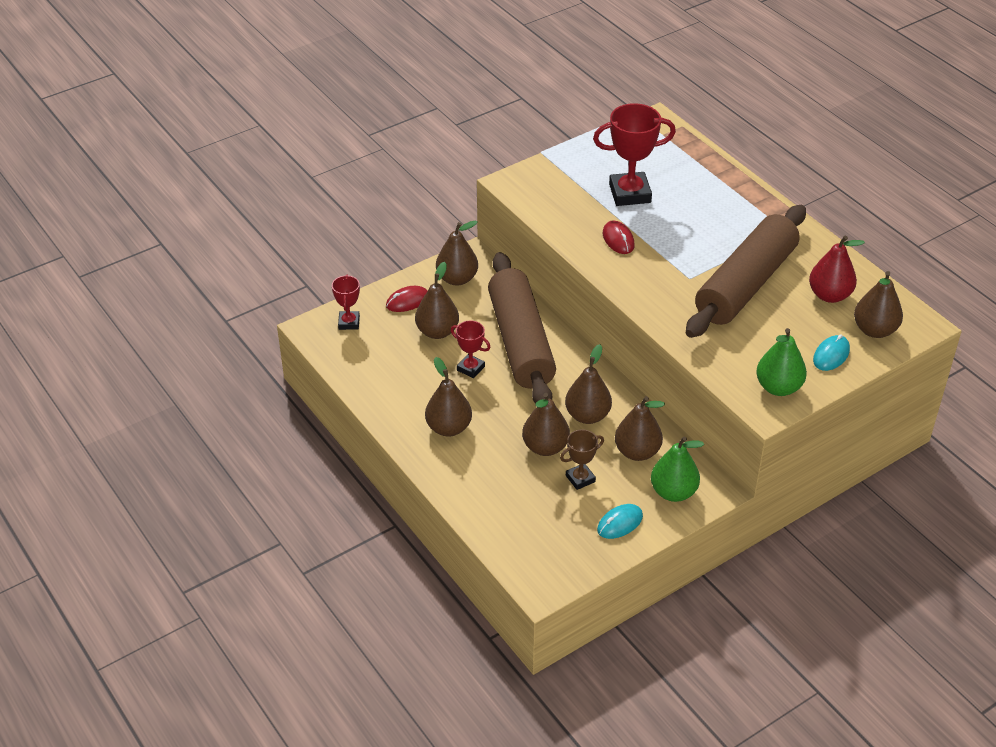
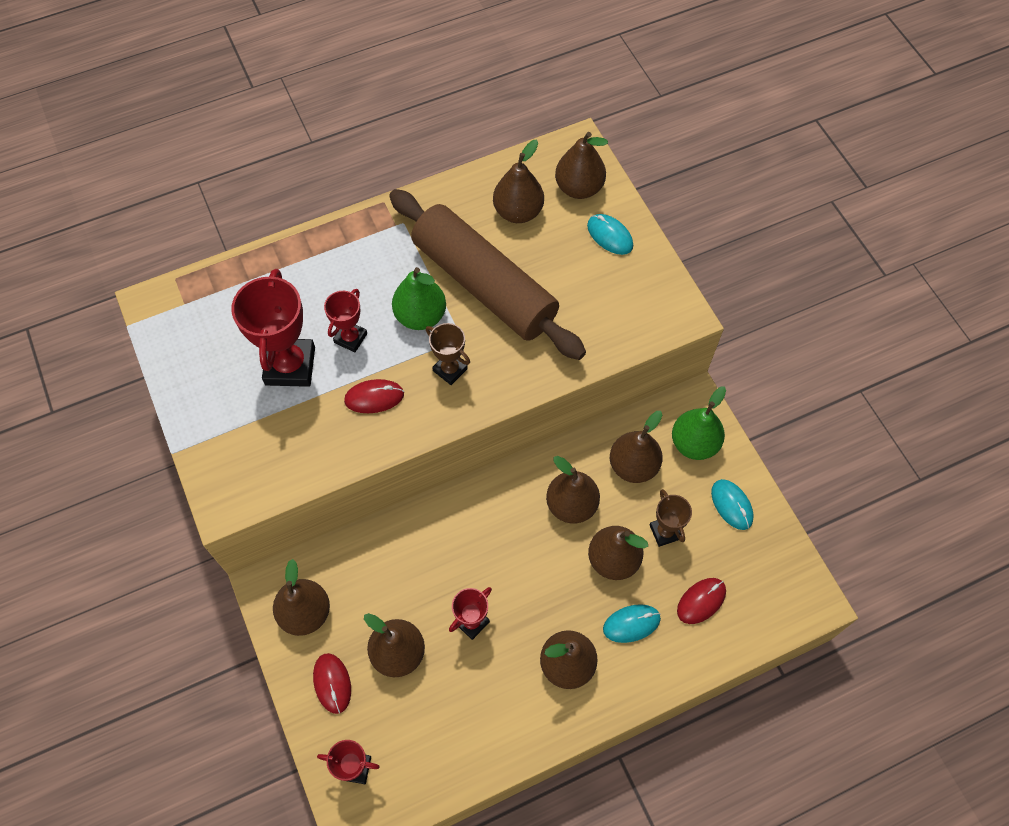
camera: 80 degrees left, 20 degrees up
brown rolling pin [488,252,556,404] -> none
green pear [756,328,807,396] -> green pear moved to [392,267,446,330]
red pear [809,236,865,303] -> brown pear [493,140,544,223]
none -> red trophy [324,289,367,352]
none -> brown trophy [426,323,470,385]
none -> turquoise mouse [603,604,661,643]
none -> red mouse [677,578,726,624]

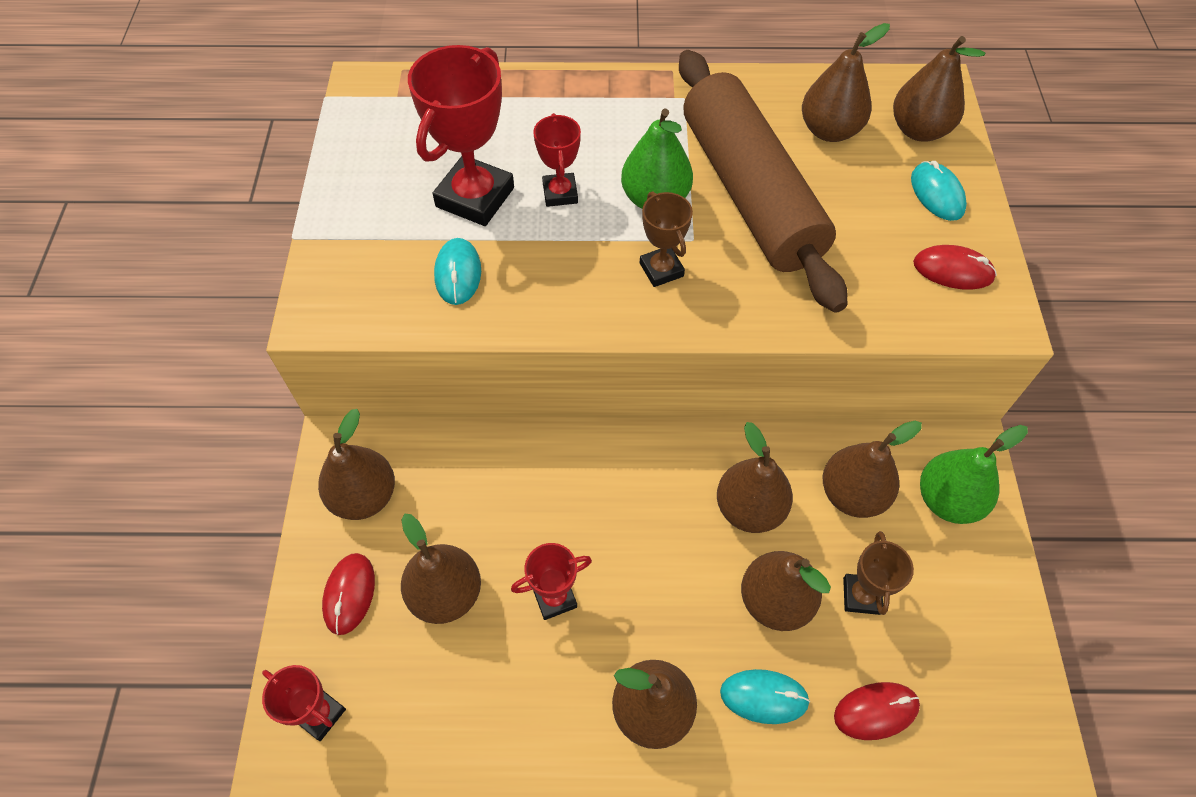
camera: 25 degrees right, 5 degrees down
red trophy [324,289,367,352] -> red trophy turned 60 degrees counterclockwise [534,113,581,207]
red mouse [344,379,404,413] -> red mouse moved to [913,245,997,290]
turquoise mouse [711,479,754,530] -> turquoise mouse moved to [434,238,481,305]

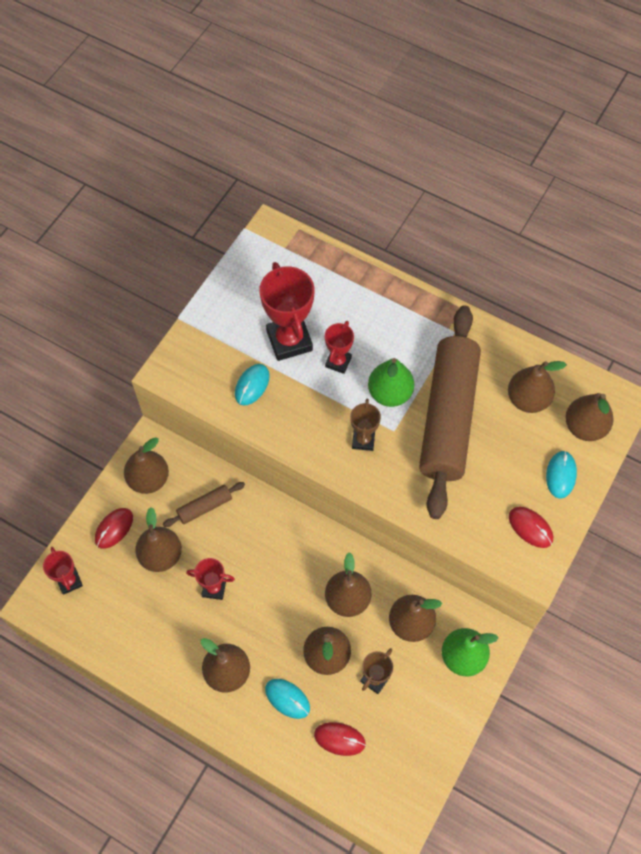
camera: 30 degrees right, 5 degrees up
red trophy [408,45,514,226] -> red trophy turned 75 degrees counterclockwise [259,262,315,361]
none -> brown rolling pin [163,482,245,527]

